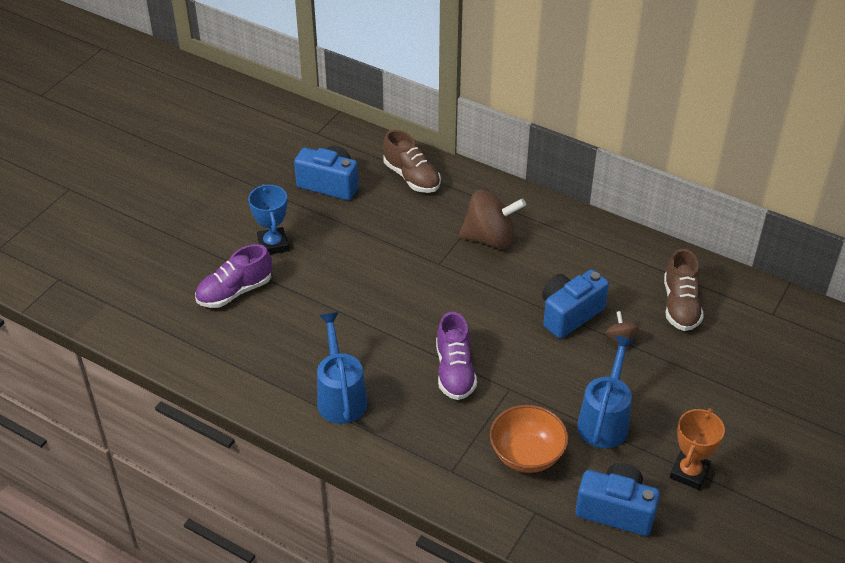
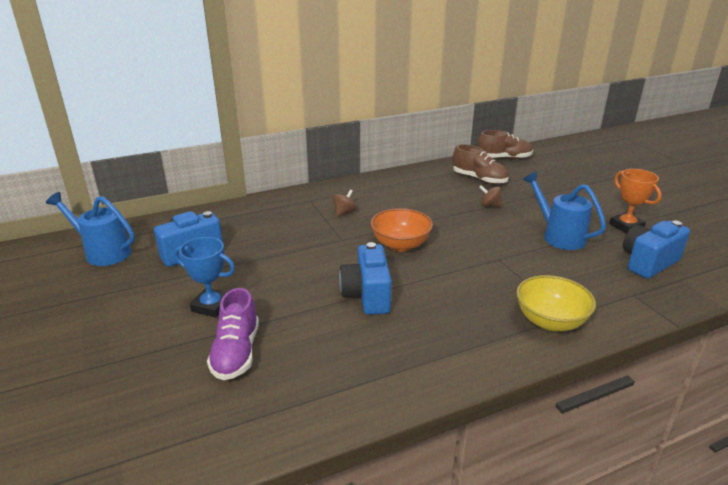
camera: 55 degrees left, 15 degrees down
blue watering can [317,312,368,424] -> blue watering can moved to [46,192,135,266]
brown shoe [383,129,441,193] -> brown shoe moved to [477,130,533,159]
purple shoe [436,312,477,400] -> none
brown spinning top [459,190,526,249] -> brown spinning top [333,190,356,217], size x0.48
orange bowl [490,405,568,473] -> orange bowl moved to [370,208,433,252]
blue camera [542,269,609,339] -> blue camera moved to [339,242,392,315]
none -> yellow bowl [517,275,596,332]

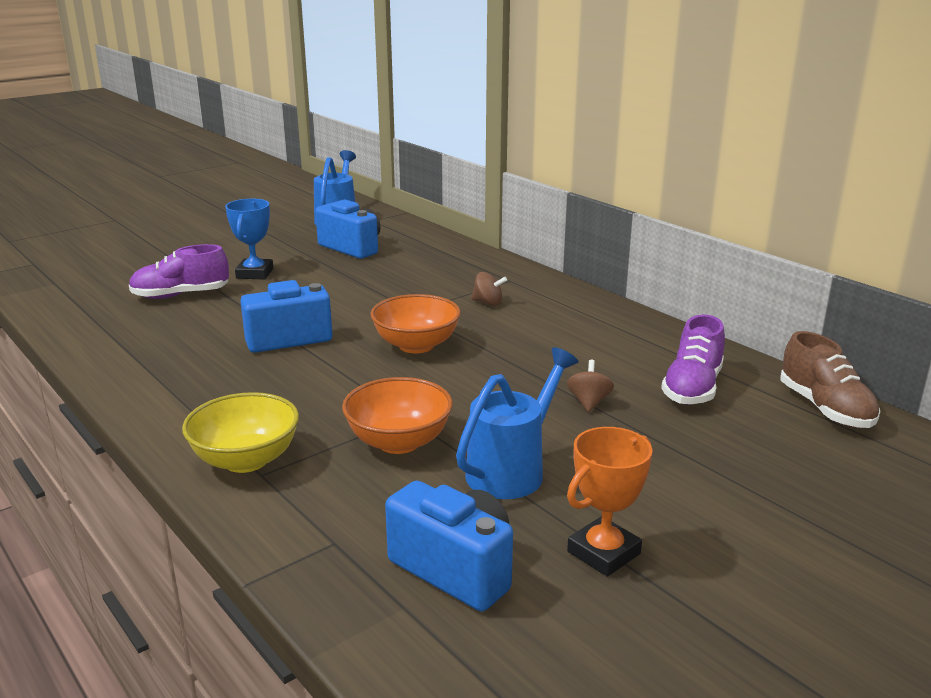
camera: 75 degrees right, 5 degrees down
brown shoe [453,144,509,184] -> purple shoe [661,315,725,405]
none -> orange bowl [342,377,453,454]

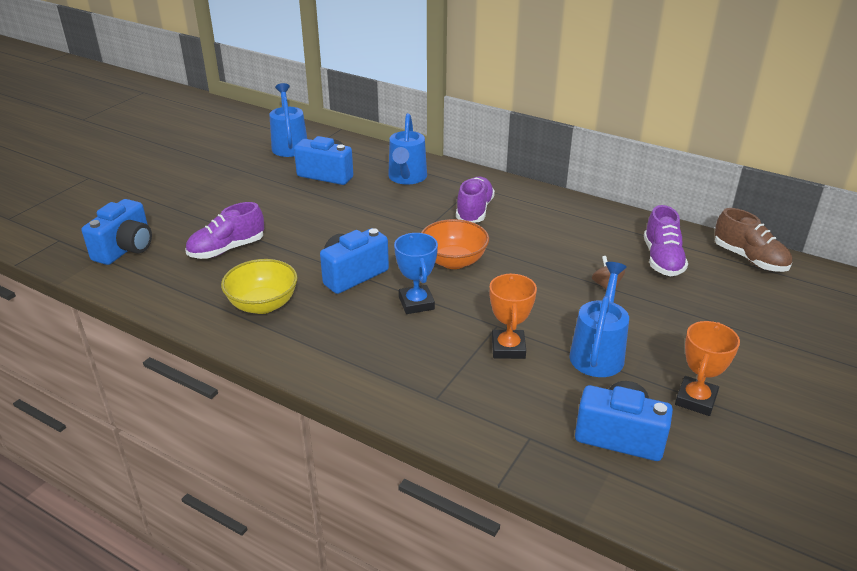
camera: 20 degrees left, 10 degrees up
yellow bowl [182,392,299,473] -> yellow bowl moved to [221,259,298,314]
blue trophy [225,199,273,279] -> blue trophy moved to [394,233,438,314]
orange bowl [342,377,453,454] -> orange trophy [490,273,537,359]
brown spinning top [471,272,507,306] -> purple shoe [456,177,495,223]
none -> blue camera [82,199,152,265]
none -> blue watering can [388,113,427,184]

